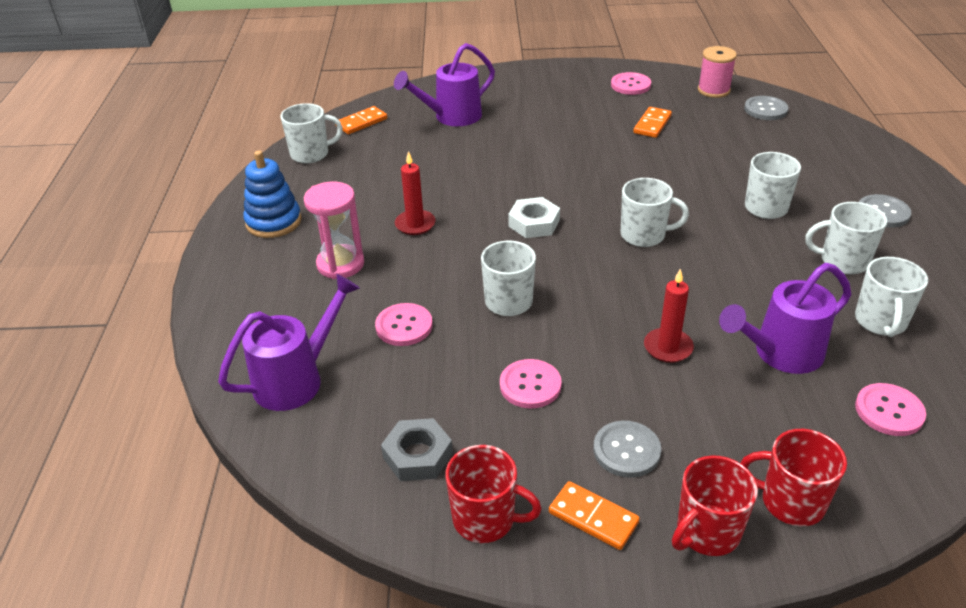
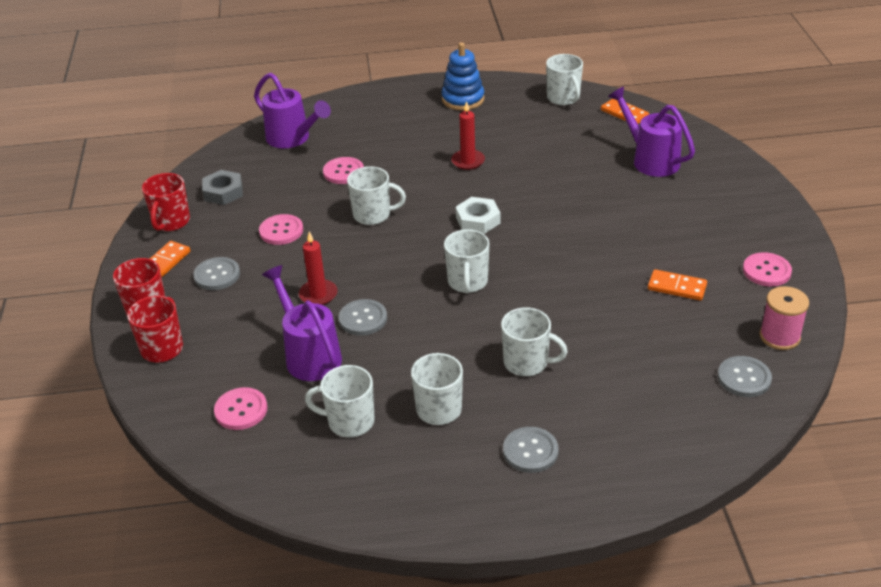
camera: 85 degrees right, 0 degrees up
pink hourglass [304,182,365,279] -> none
none -> grey button [339,299,387,336]

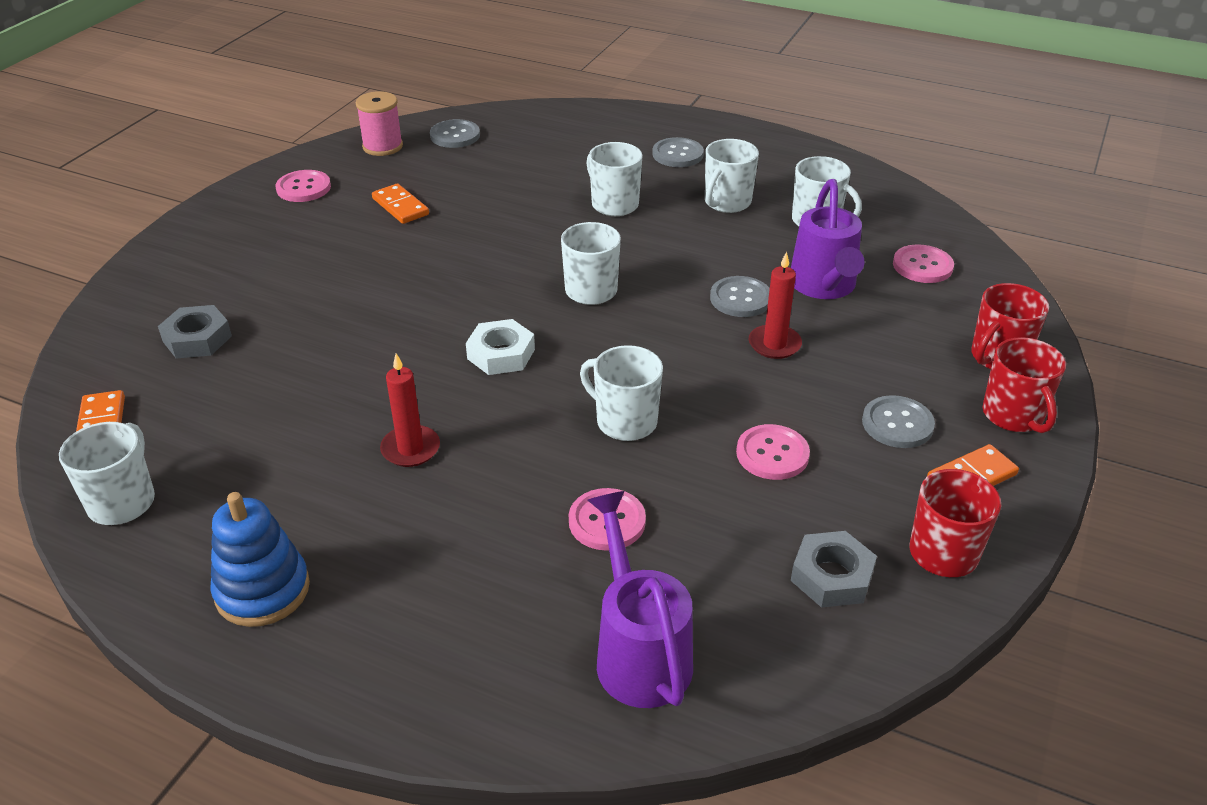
camera: 150 degrees left, 0 degrees up
purple watering can [608,87,695,177] -> grey nut [158,305,232,359]

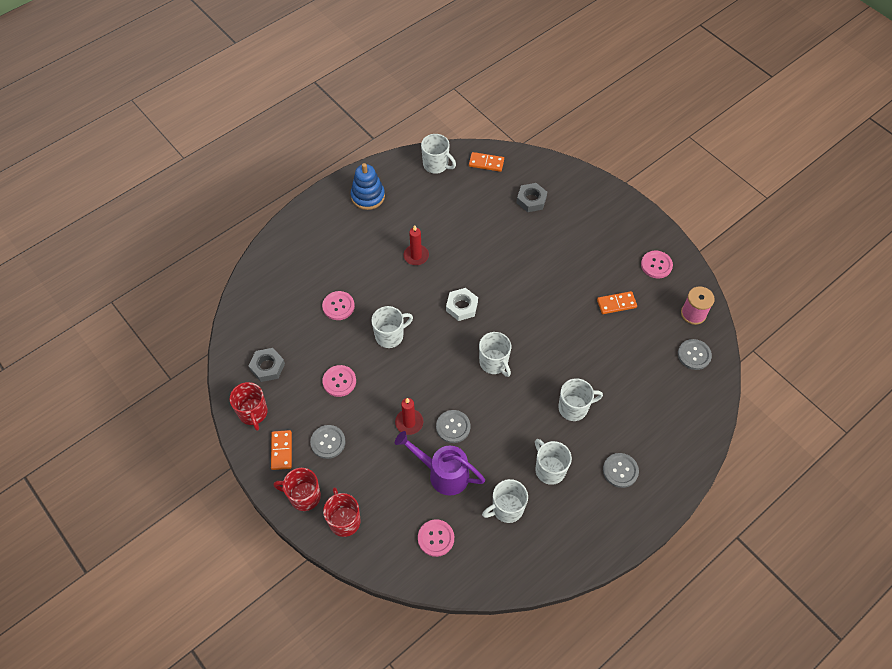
camera: 115 degrees right, 20 degrees up
purple watering can [587,491,693,708] -> none

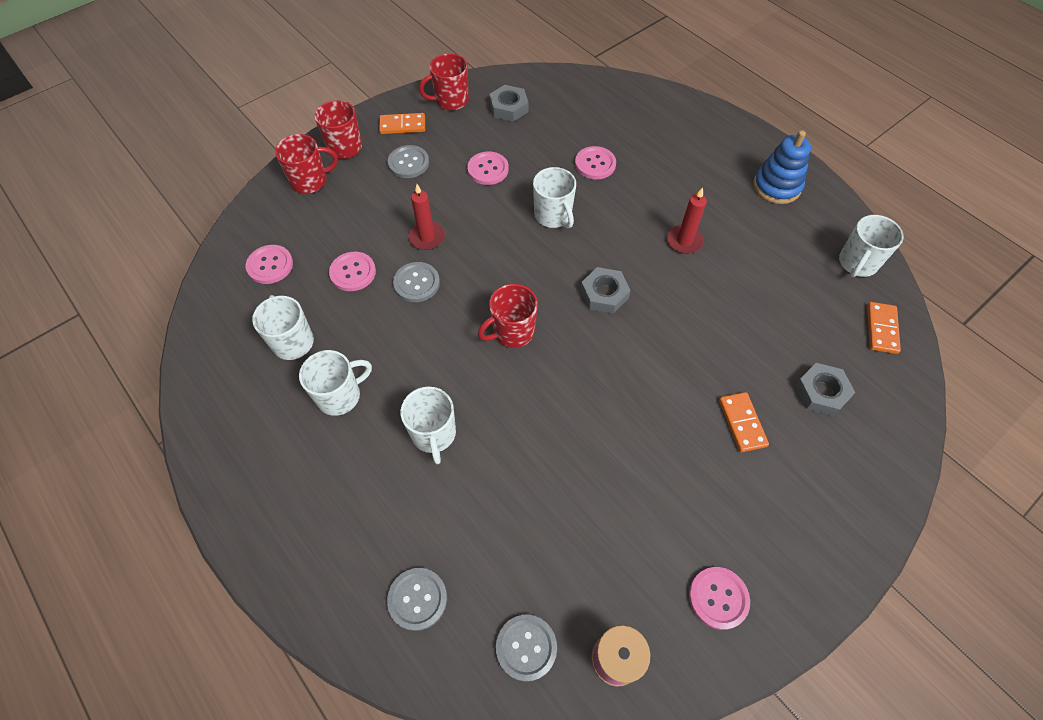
camera: 90 degrees right, 0 degrees up
purple watering can [395,431,485,496] -> pink button [329,252,376,291]
white nut [446,288,478,321] -> grey nut [581,267,631,314]
white mug [479,332,511,377] -> red mug [478,284,538,348]
orange domino [597,291,637,314] -> orange domino moved to [719,392,769,452]
grey button [603,453,639,488] -> grey button moved to [387,568,447,631]

